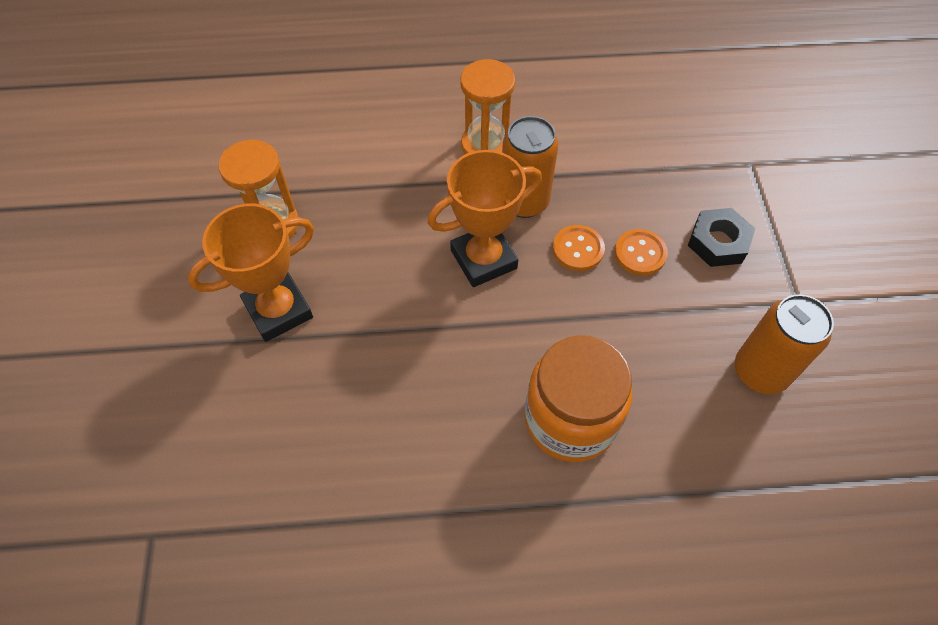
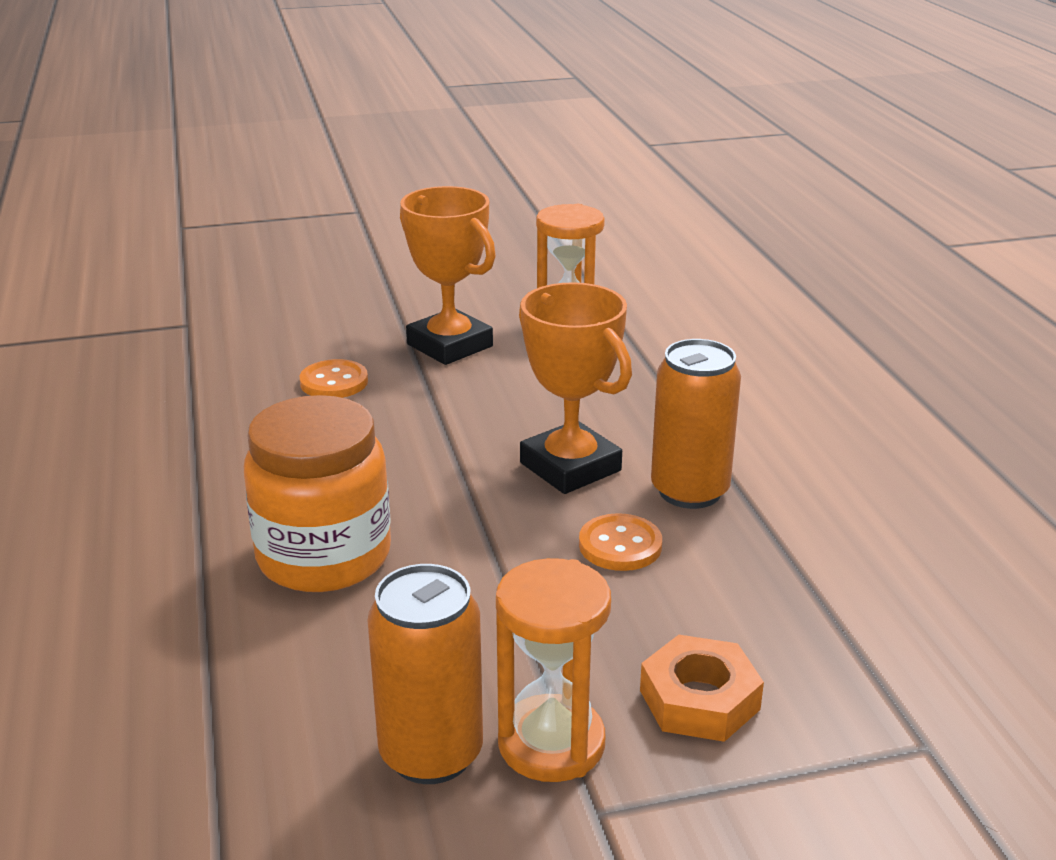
camera: 80 degrees right, 30 degrees down
orange hourglass [460,59,515,154] -> orange hourglass moved to [496,558,611,782]
orange button [614,229,668,276] -> orange button moved to [300,359,368,398]
black nut [688,208,755,267] -> orange nut [640,635,764,742]

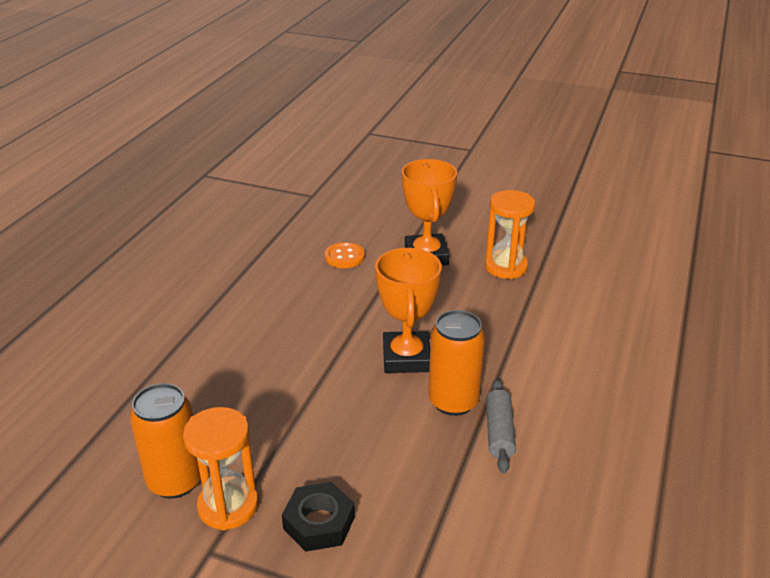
camera: 35 degrees right, 5 degrees up
orange jar [244,395,391,592] -> none
orange button [579,513,662,571] -> none
orange nut [640,635,764,742] -> black nut [282,482,355,552]
none -> grey rolling pin [486,379,516,473]

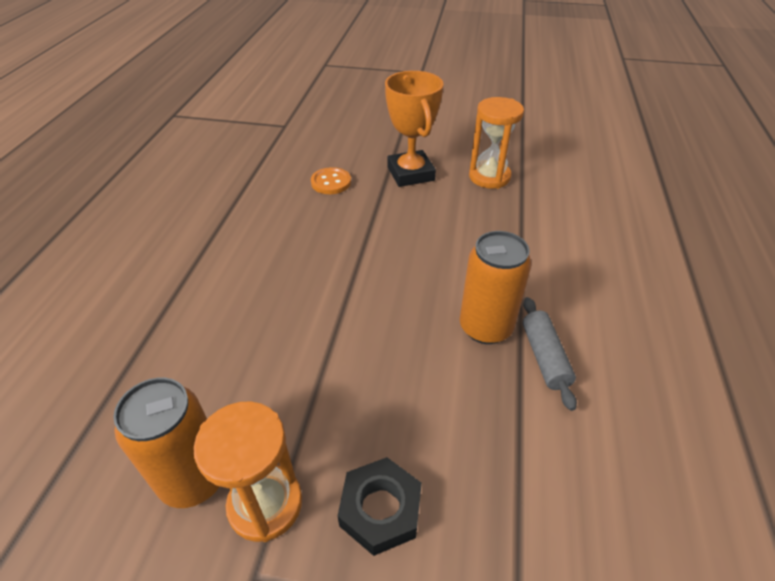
camera: 10 degrees left, 10 degrees up
orange trophy [375,248,442,373] -> none

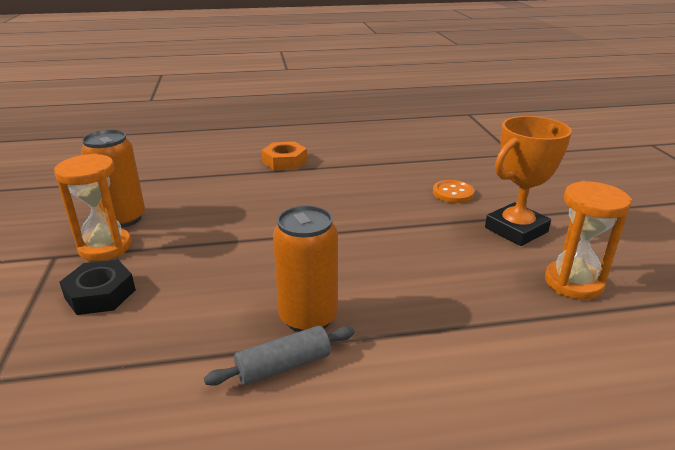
camera: 70 degrees right, 15 degrees down
none -> orange nut [262,142,307,170]

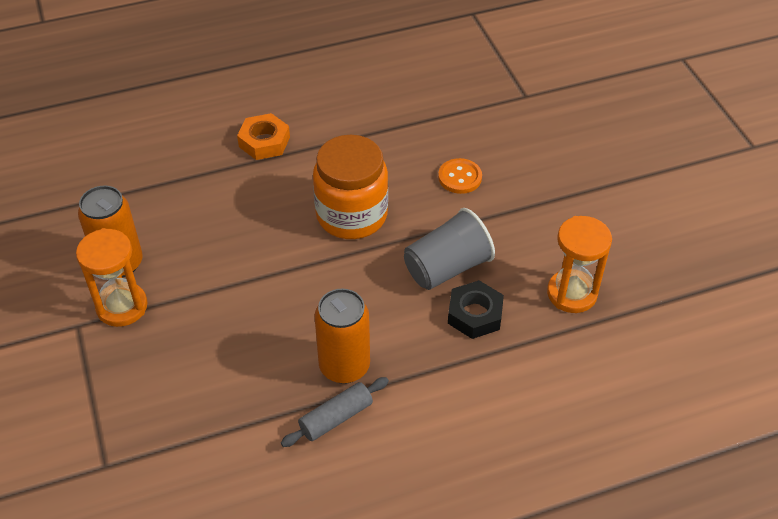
camera: 10 degrees left, 20 degrees up
black nut [59,260,136,315] -> black nut moved to [448,280,504,339]
orange trophy [485,116,572,246] -> none
none -> orange jar [313,135,388,239]
none -> grey cup [404,208,495,290]

